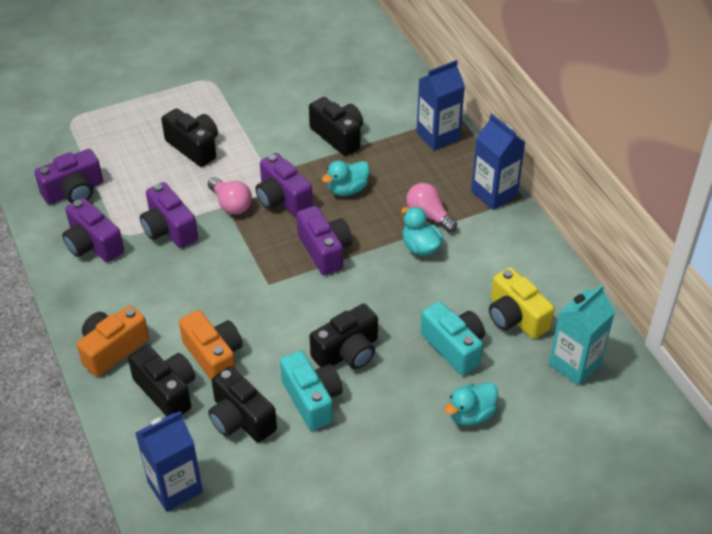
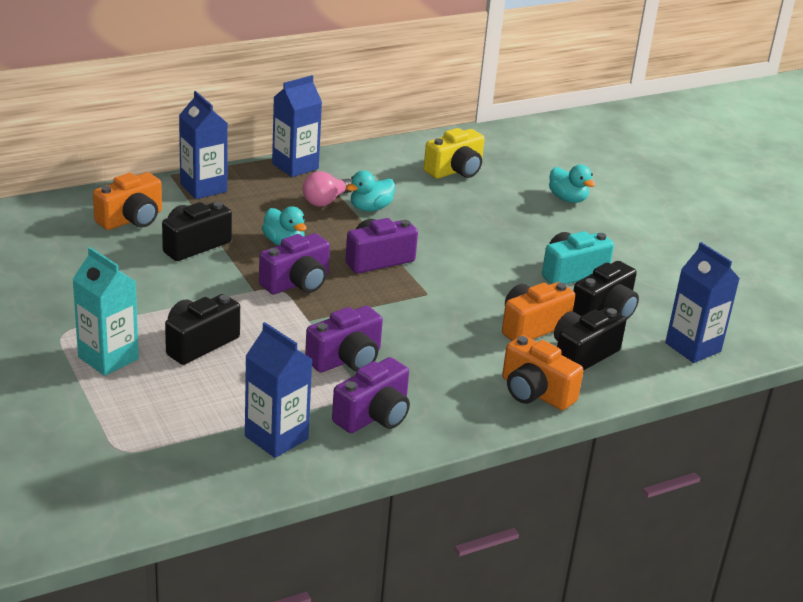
camera: 95 degrees left, 15 degrees down
purple camera [34,149,103,205] -> blue carton [245,322,313,458]
pink light bulb [208,177,252,215] -> none
black camera [310,304,378,369] -> none
turquoise camera [421,301,485,375] -> none
turquoise carton [549,285,615,386] -> turquoise carton moved to [72,247,139,376]
none -> orange camera [93,172,162,230]

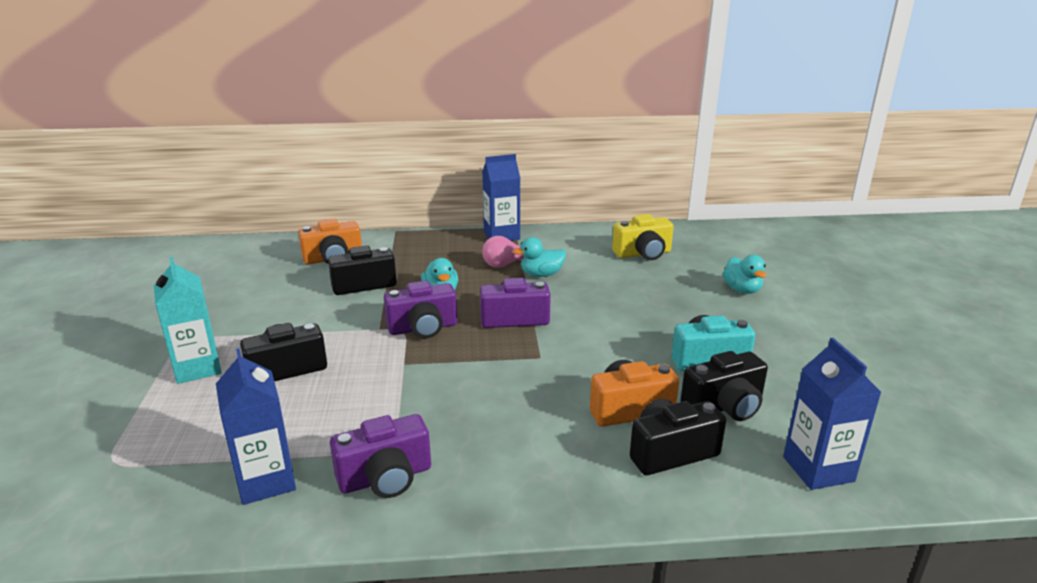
camera: 25 degrees right, 5 degrees down
blue carton [179,91,228,199] -> none
purple camera [305,306,383,372] -> none
orange camera [502,335,583,410] -> none

